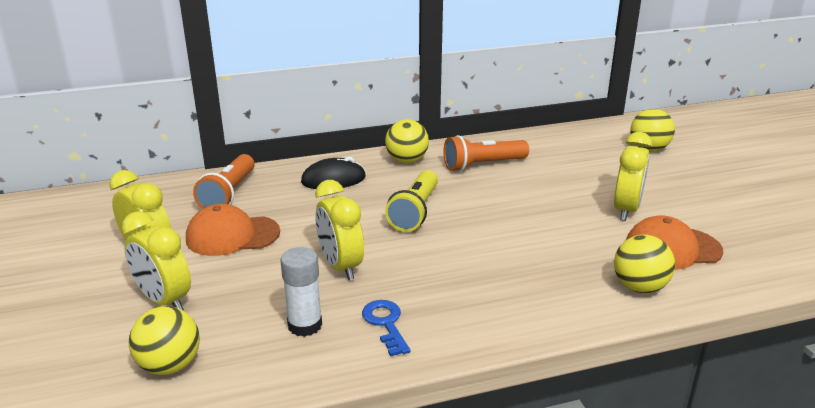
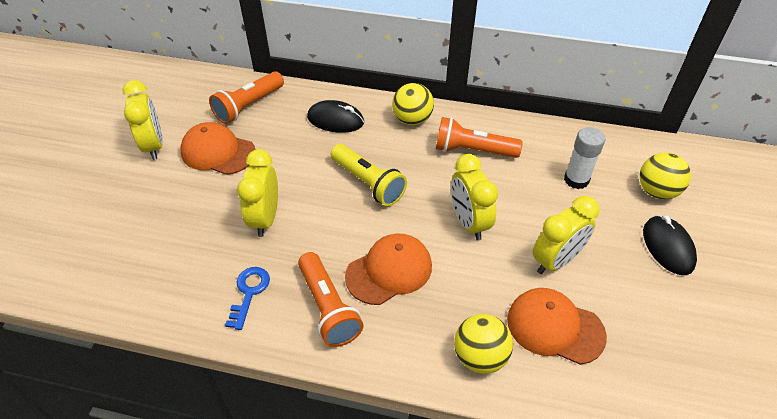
camera: 30 degrees right, 20 degrees up
yellow clock [122,211,191,310] -> yellow clock moved to [451,154,498,240]
yellow ball [129,306,200,375] -> none
white glue stick [281,247,322,337] -> white glue stick moved to [564,127,605,189]
yellow flashlight [385,170,438,232] -> yellow flashlight turned 90 degrees counterclockwise [331,144,407,206]
none -> orange flashlight [298,252,363,347]
none -> orange cap [345,234,432,305]
none -> black mouse [643,215,697,275]

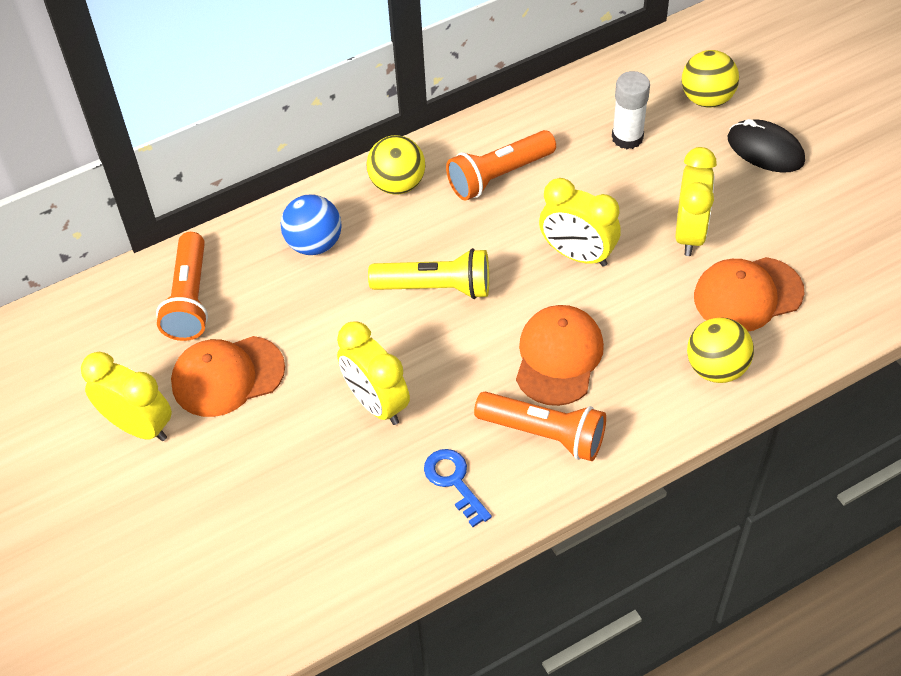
camera: 40 degrees left, 5 degrees up
black mouse [307,100,364,133] -> blue ball [281,195,342,255]

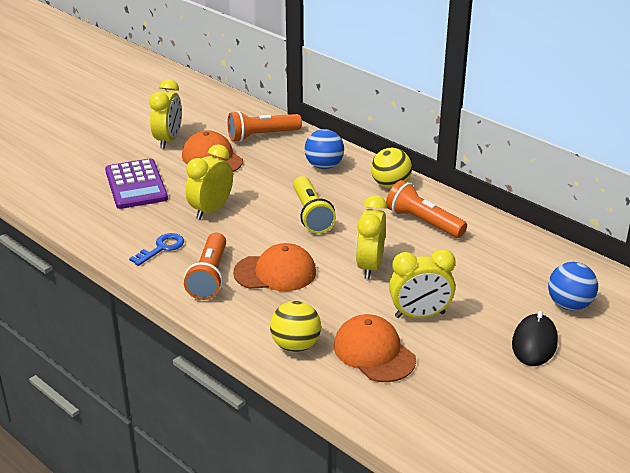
camera: 70 degrees right, 20 degrees down
white glue stick [612,71,650,149] -> none
yellow ball [682,50,739,108] -> blue ball [548,262,598,310]
none -> purple calculator [105,158,168,209]

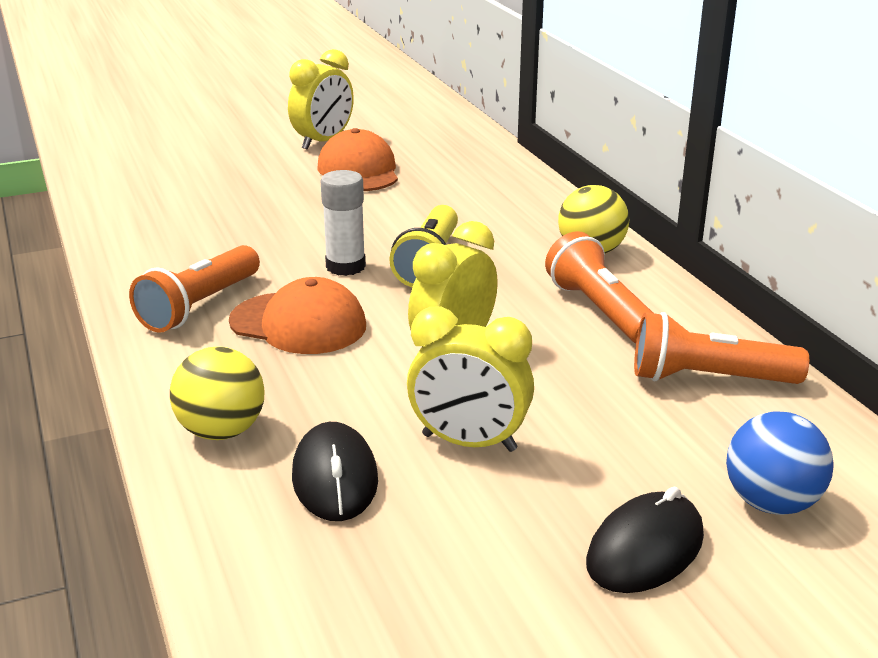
camera: 25 degrees right, 5 degrees down
purple calculator [105,158,168,209] -> none
blue key [129,233,184,266] -> none
yellow clock [185,144,233,220] -> none
orange flashlight [228,111,302,142] -> orange flashlight moved to [634,312,809,384]
blue ball [305,129,344,169] -> none
orange cap [334,314,416,382] -> black mouse [292,422,378,521]
none -> white glue stick [321,170,366,276]

